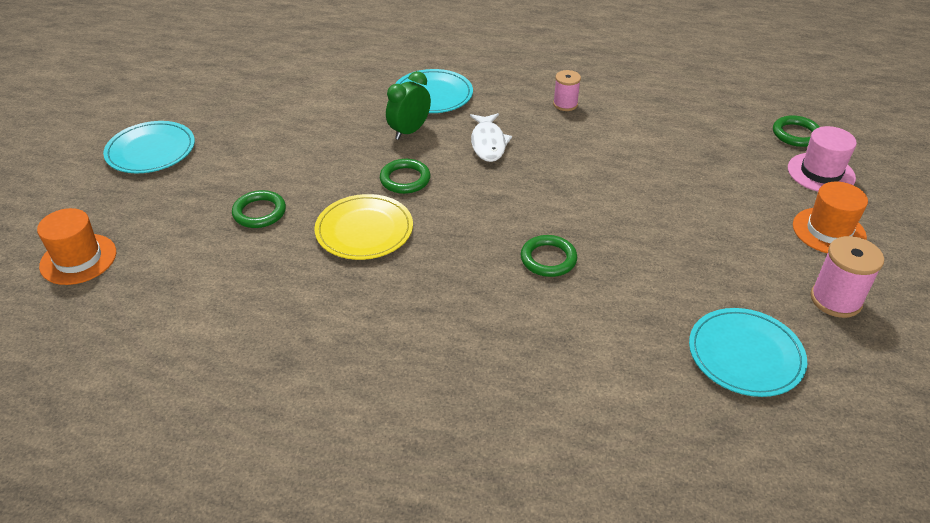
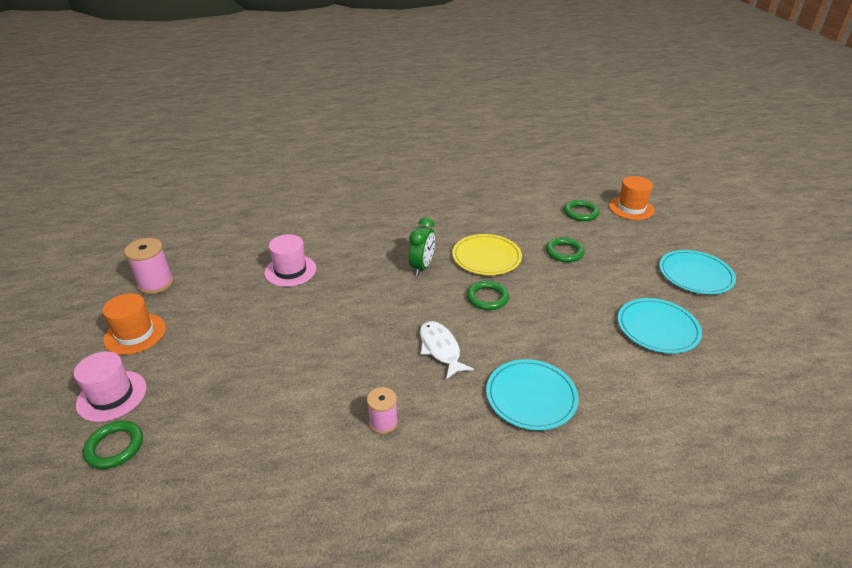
camera: 160 degrees right, 5 degrees down
green clock [386,71,431,140] -> green clock moved to [409,217,435,275]
green ring [521,235,577,277] -> green ring moved to [564,200,599,221]
turquoise plate [689,308,807,397] -> turquoise plate moved to [618,298,702,354]
none -> pink hat [264,234,316,287]

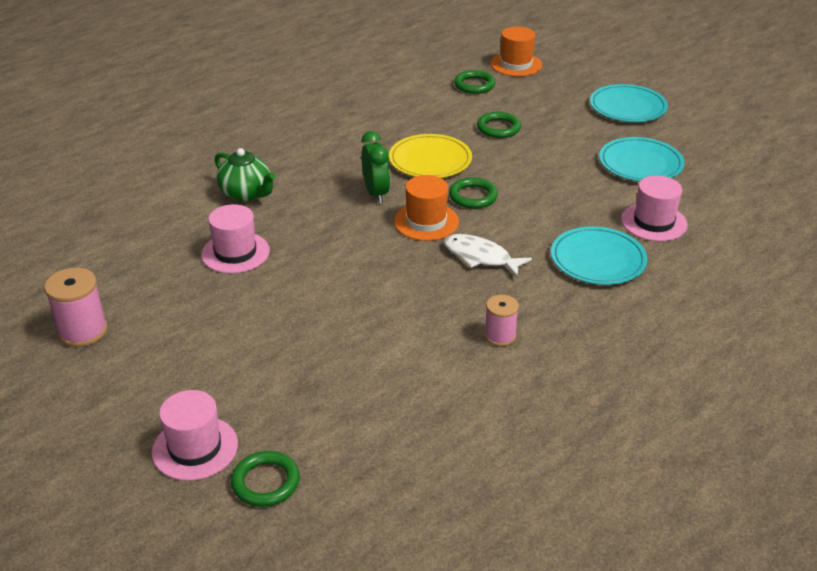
camera: 35 degrees left, 0 degrees up
orange hat [102,293,166,355] -> orange hat moved to [394,175,459,241]
none -> green teapot [215,148,276,201]
none -> pink hat [621,175,688,241]

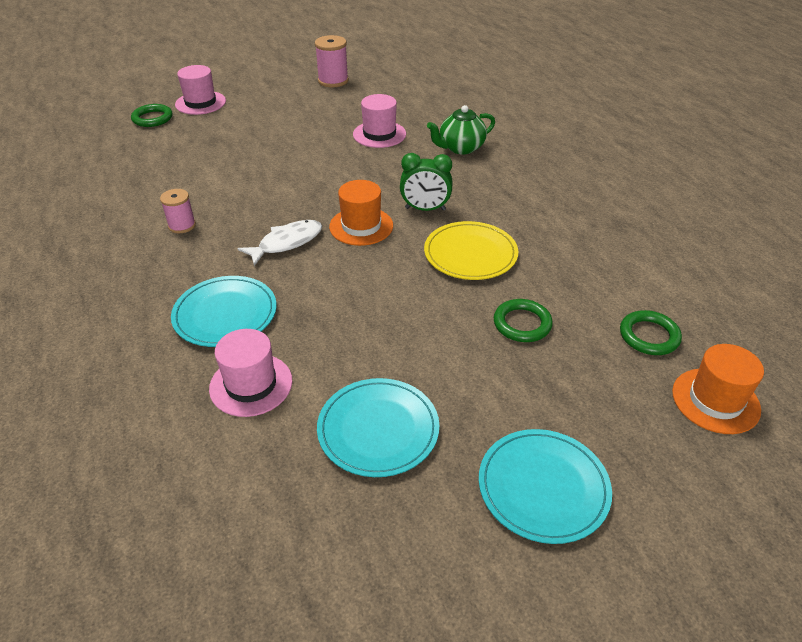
camera: 110 degrees right, 5 degrees up
green ring [449,177,498,209] -> none

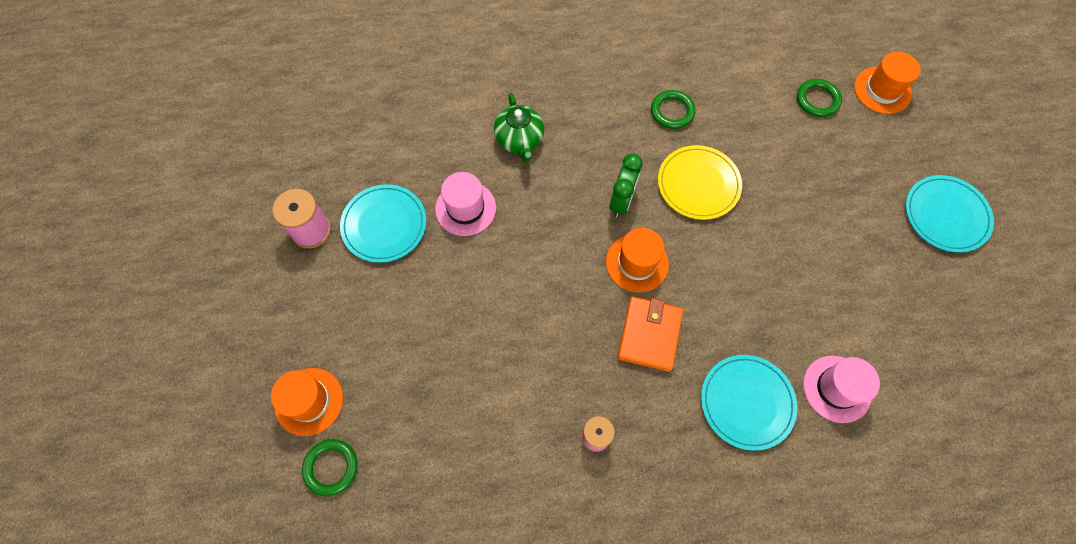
camera: 75 degrees left, 25 degrees up
pink hat [175,65,226,115] -> orange hat [271,368,343,436]
white fish [238,220,322,266] -> orange wallet [618,296,683,372]
turquoise plate [317,378,439,477] -> turquoise plate moved to [340,184,426,263]
green ring [494,299,553,342] -> green ring moved to [651,90,695,129]

